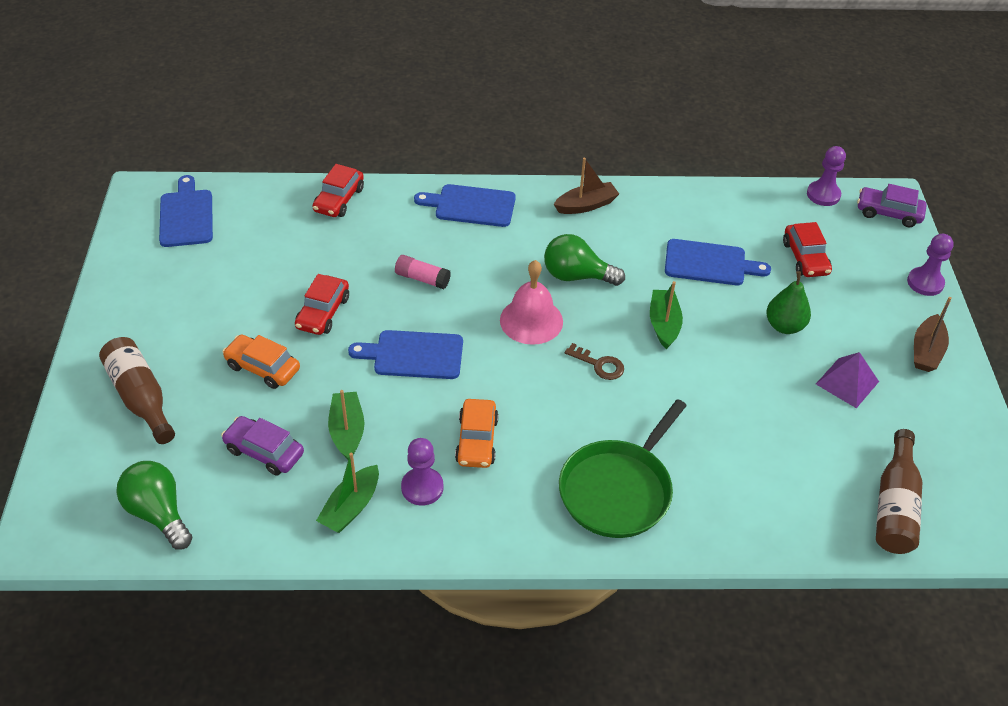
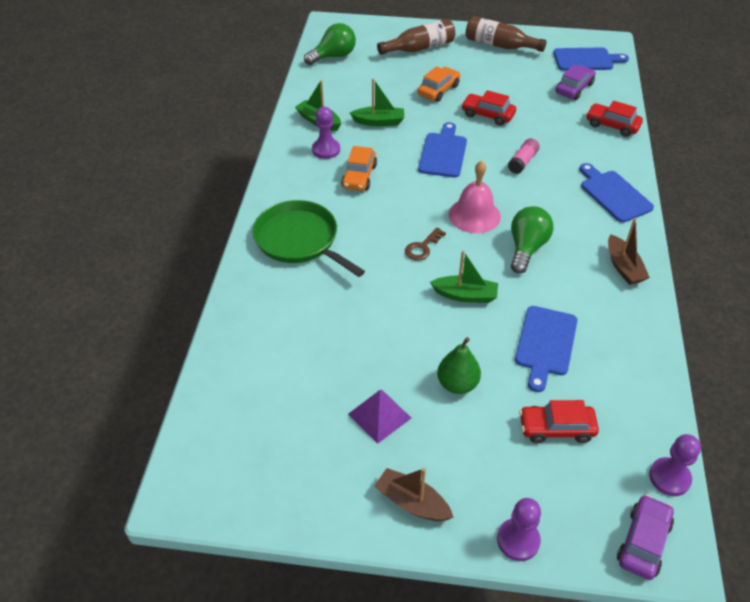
camera: 100 degrees right, 0 degrees up
purple car [221,416,304,476] -> purple car moved to [555,65,596,100]
blue cutting board [414,184,516,227] -> blue cutting board turned 45 degrees counterclockwise [579,163,654,223]
orange car [455,399,499,468] -> orange car turned 90 degrees counterclockwise [341,146,377,191]
brown bottle [876,429,922,554] -> brown bottle moved to [466,16,547,52]

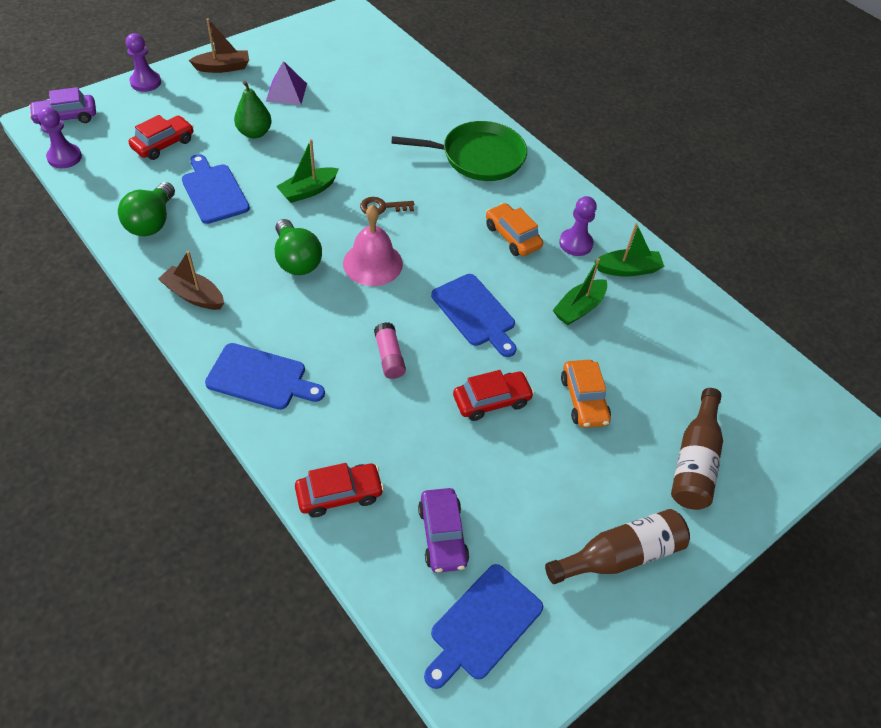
camera: 130 degrees right, 5 degrees up
green light bulb [304,23,356,65] -> green light bulb moved to [118,182,175,236]
brown key [405,228,446,261] -> brown key turned 90 degrees counterclockwise [360,197,414,215]
purple car [617,495,674,580] -> purple car turned 90 degrees clockwise [29,87,96,126]

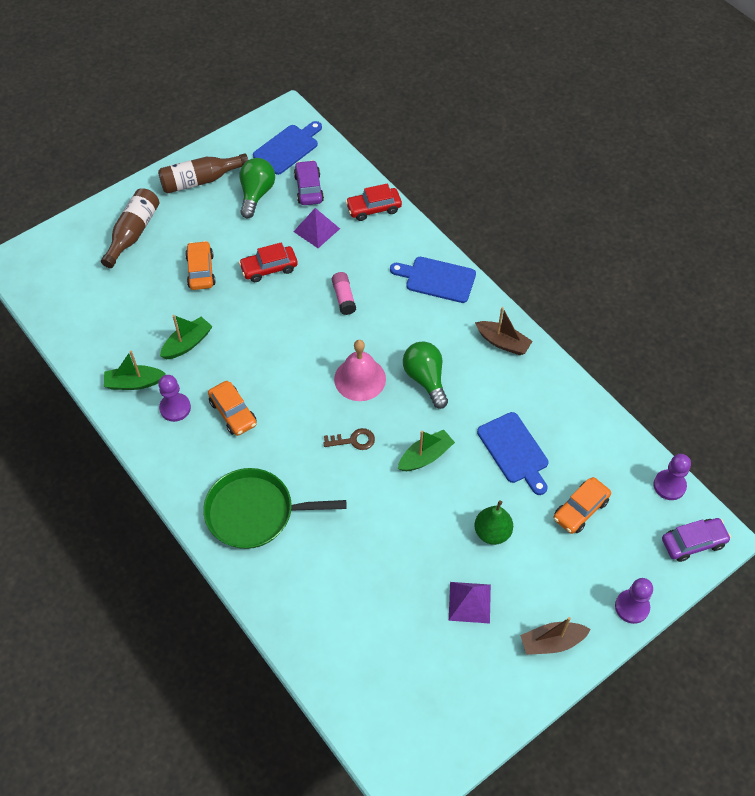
camera: 175 degrees left, 5 degrees up
green light bulb [118,182,175,236] -> green light bulb moved to [240,158,275,218]
red car [129,115,194,160] -> orange car [554,477,611,534]
blue cutting board [431,274,516,357] -> none
none -> purple pyramid [293,208,340,248]

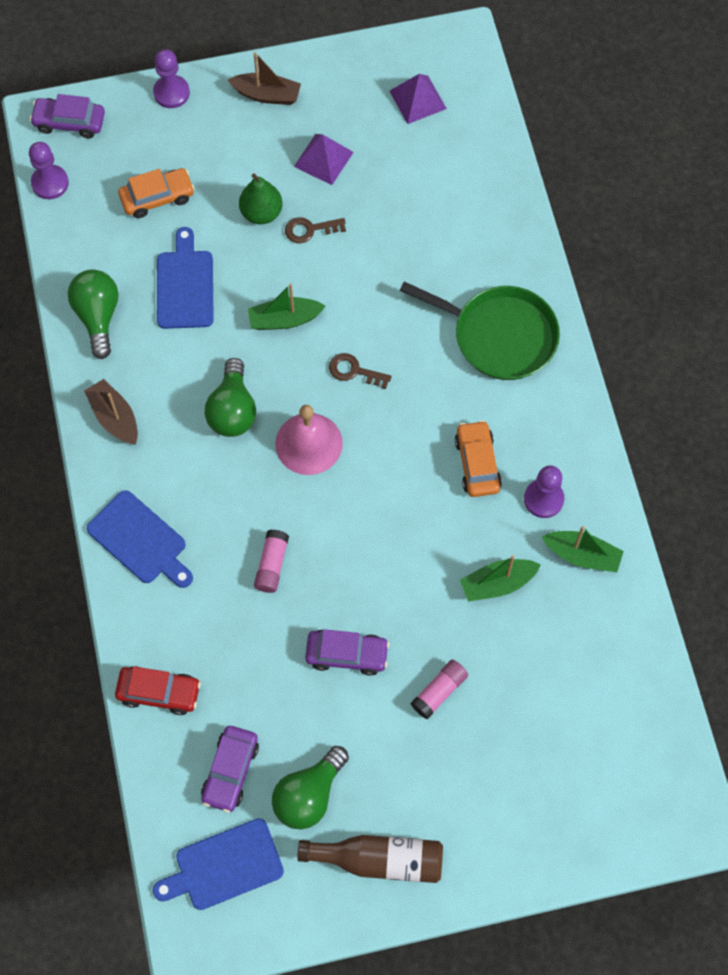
camera: 155 degrees left, 10 degrees up
brown bottle [101,188,160,268] -> none
orange car [185,241,216,290] -> pink glue stick [411,660,468,719]
red car [239,243,298,282] -> purple car [305,629,389,676]
purple pyramid [293,208,340,248] -> purple pyramid moved to [389,74,447,124]
none -> green light bulb [68,270,118,359]
none -> brown key [285,217,346,243]

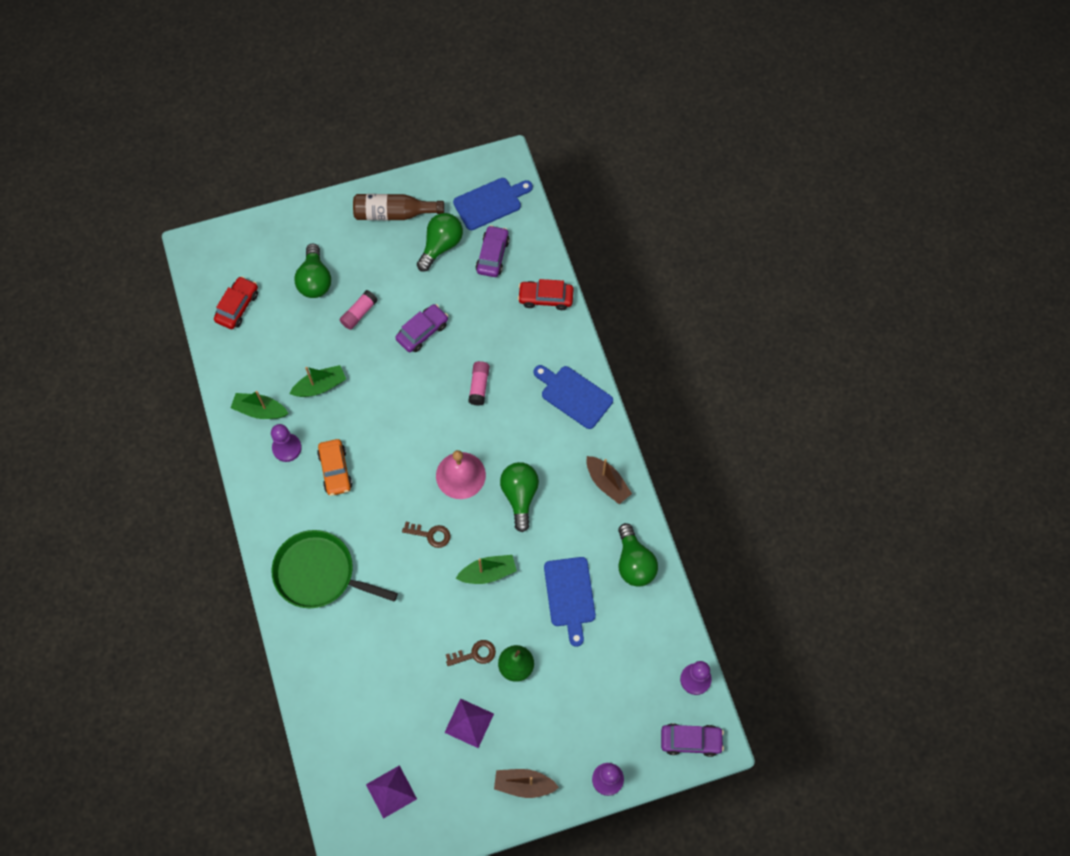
camera: 175 degrees right, 0 degrees up
orange car [118,168,195,218] -> none
purple car [305,629,389,676] -> purple car turned 135 degrees clockwise [395,304,448,352]
none -> red car [214,276,258,329]
none -> green light bulb [294,244,331,298]

